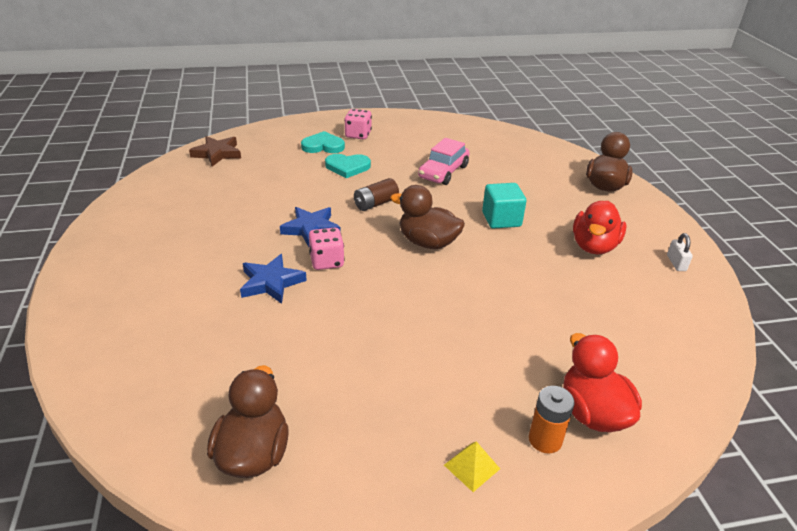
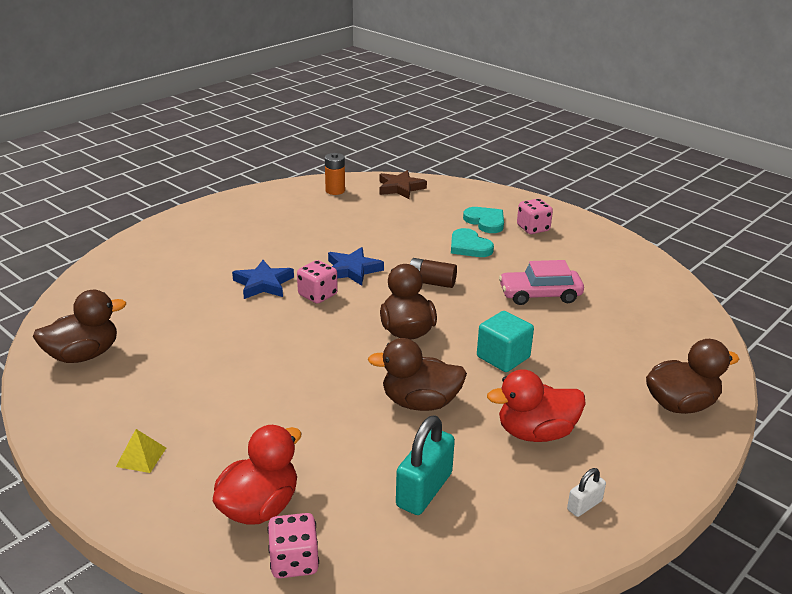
camera: 55 degrees right, 5 degrees down
orange battery [529,386,575,454] -> orange battery moved to [325,153,345,195]
none -> pink dice [268,513,319,578]
none -> brown duck [368,338,467,411]
none -> turquoise padlock [396,415,455,515]

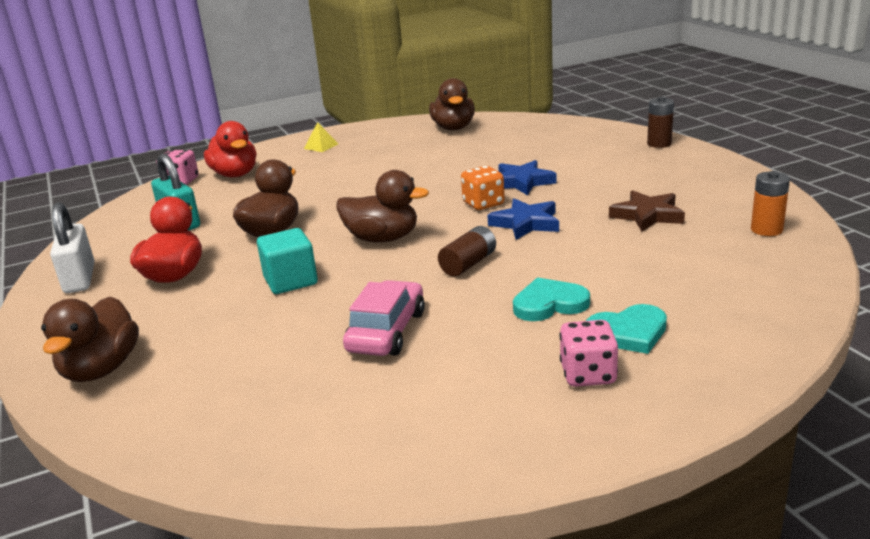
camera: 115 degrees right, 5 degrees down
pink dice [297,260,338,304] -> orange dice [461,166,505,210]
brown star [379,170,427,199] -> brown star moved to [609,190,685,232]
white padlock [567,468,606,517] -> white padlock [50,202,94,293], size x1.90
none -> brown battery [647,97,674,148]

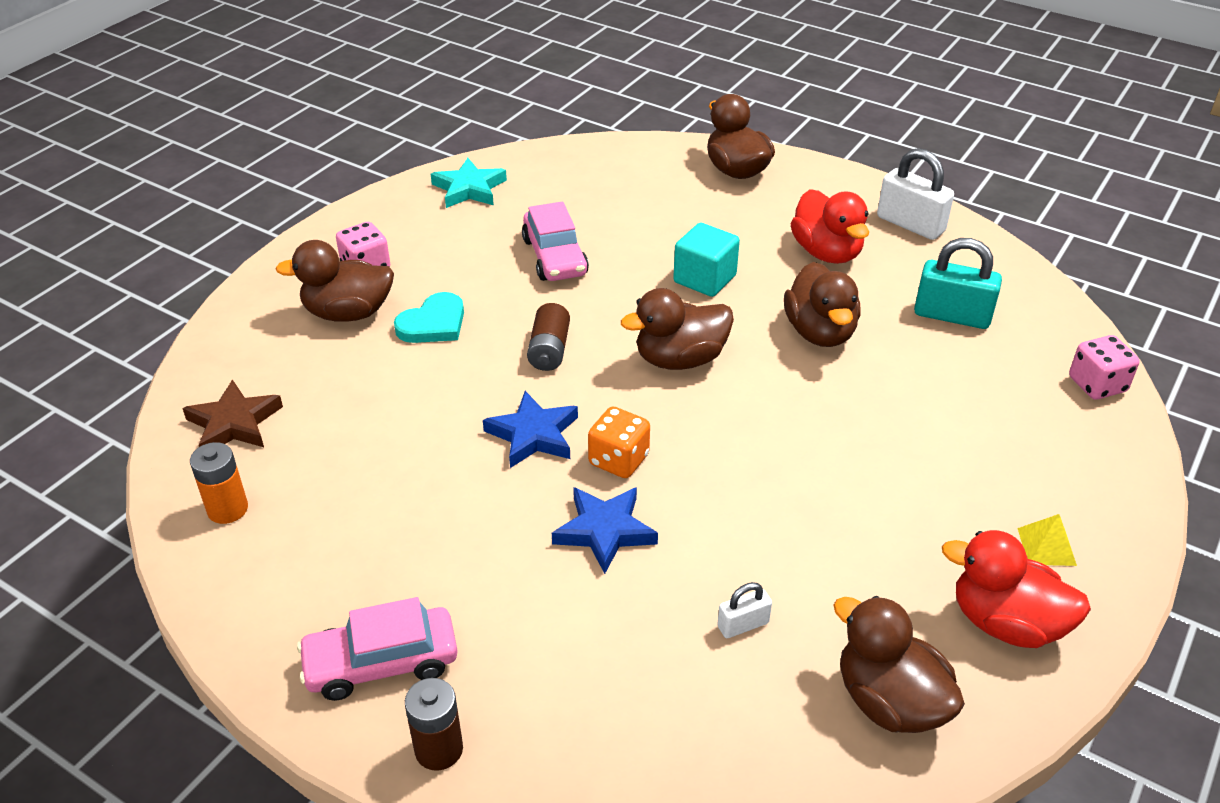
camera: 145 degrees right, 15 degrees up
red duck [204,121,256,177] -> red duck moved to [942,530,1091,648]
turquoise heart [586,304,667,354] -> brown duck [275,240,394,322]
brown star [609,190,685,232] -> brown star moved to [182,379,283,447]
none -> pink car [297,597,457,701]
none -> turquoise star [431,158,507,208]
none -> white padlock [717,582,772,638]

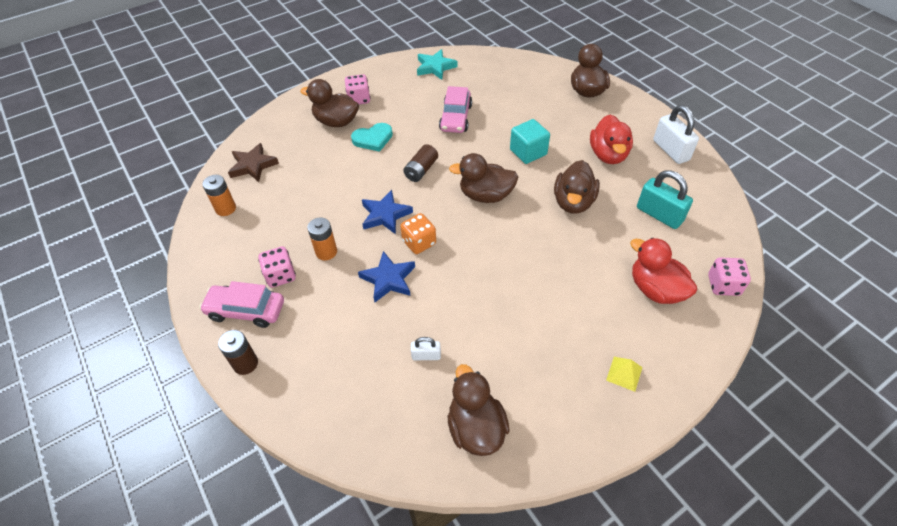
camera: 25 degrees right, 10 degrees up
red duck [942,530,1091,648] -> red duck moved to [630,238,697,304]
none -> pink dice [258,247,296,288]
none -> orange battery [307,218,337,260]

